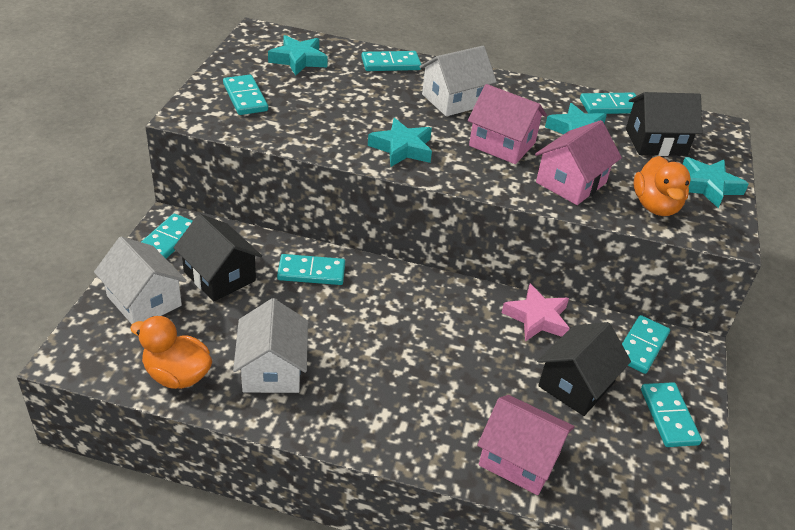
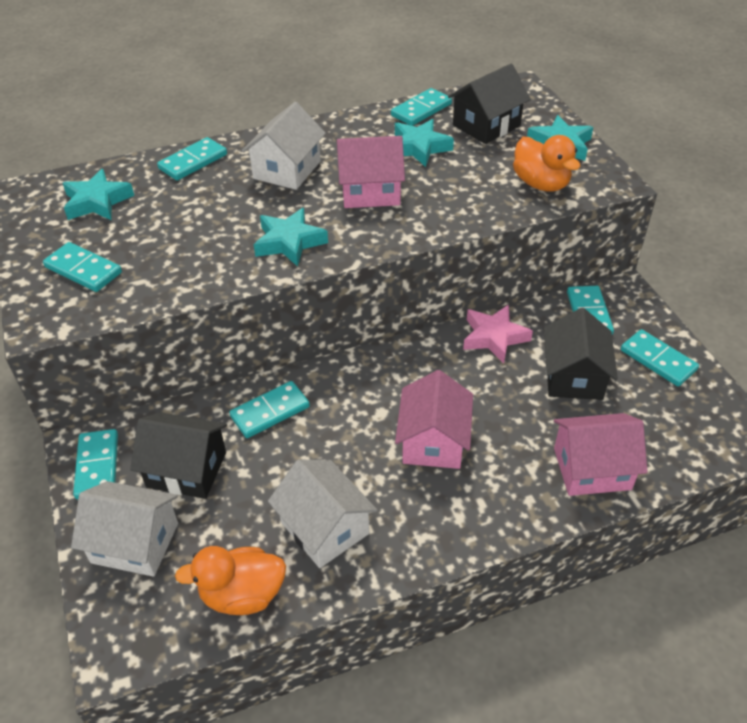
camera: 30 degrees left, 5 degrees up
pink house [535,120,622,205] -> pink house moved to [395,370,473,469]

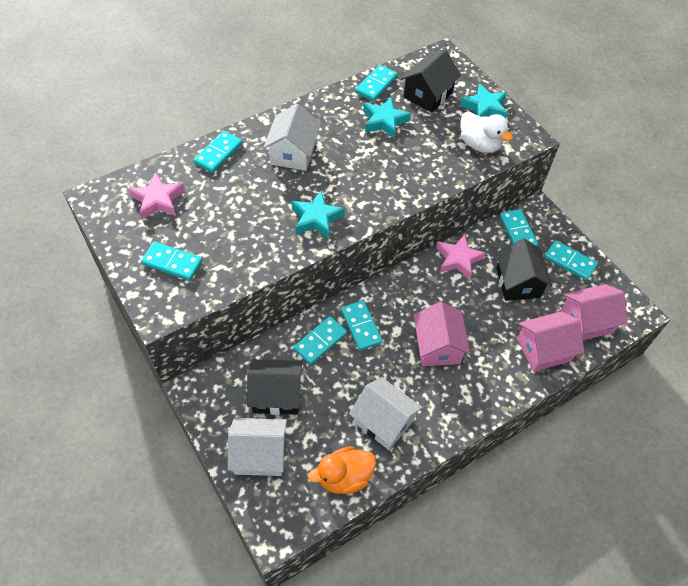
camera: 15 degrees left, 10 degrees up
turquoise star [63,169,134,220] -> pink star [129,172,185,219]
turquoise domino [73,429,118,499] -> turquoise domino moved to [341,300,383,350]
pink house [337,136,405,208] -> pink house moved to [561,284,628,340]
orange duck [513,135,581,192] -> white duck [460,112,513,153]

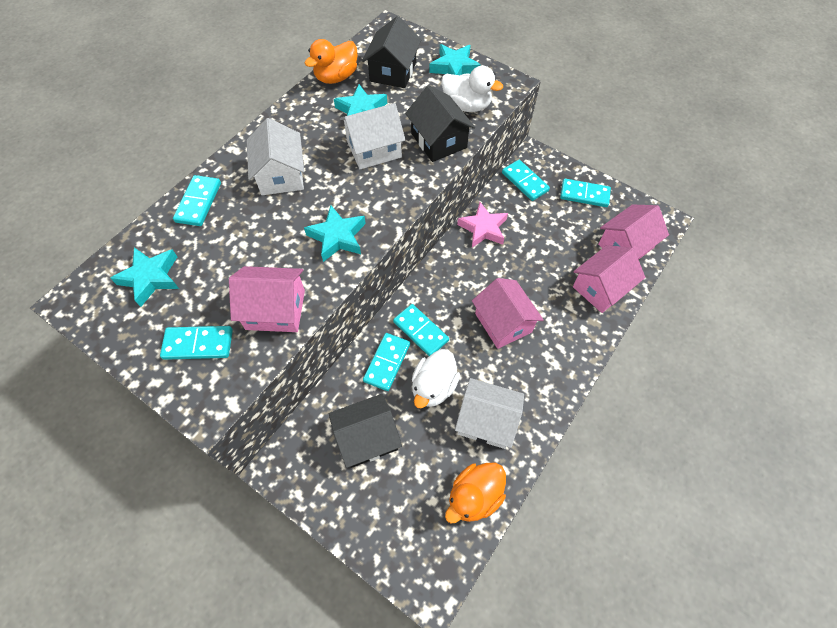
camera: 20 degrees left, 5 degrees up
pink star [129,172,185,219] -> turquoise star [110,247,179,307]
white house [228,418,287,476] -> white house moved to [340,103,406,169]
turquoise domino [355,65,398,101] -> orange duck [305,39,358,84]
black house [496,238,553,301] -> black house moved to [405,85,475,162]
none -> pink house [229,266,305,332]
none -> white duck [412,349,460,408]

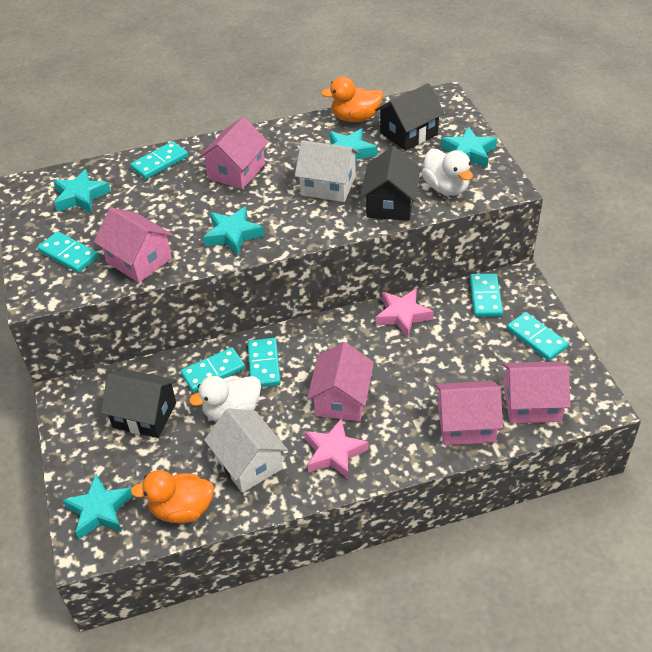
camera: 40 degrees right, 15 degrees down
white house [247,118,304,195] -> pink house [198,117,268,189]
none -> turquoise star [62,474,133,539]
none -> pink star [305,418,369,479]

